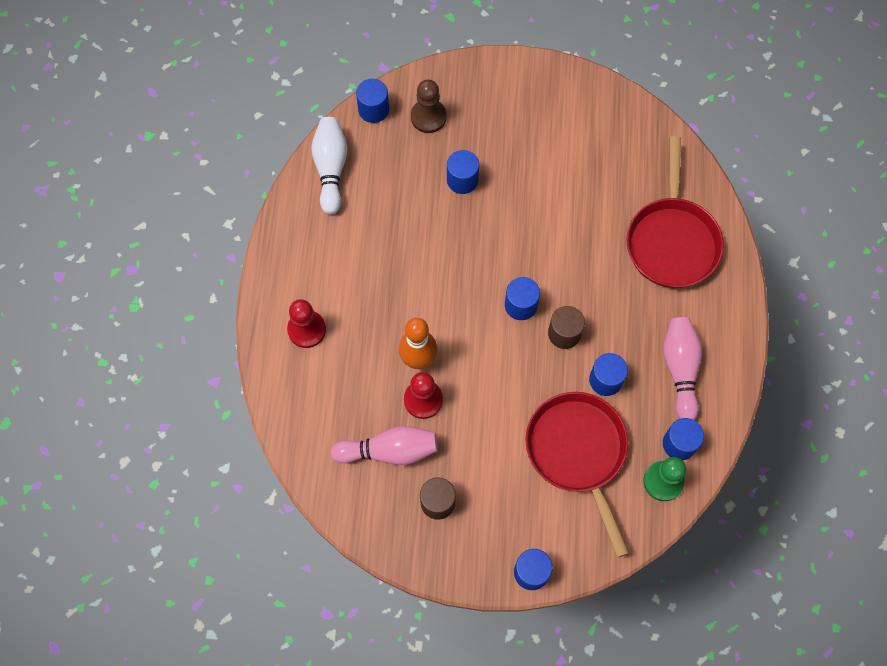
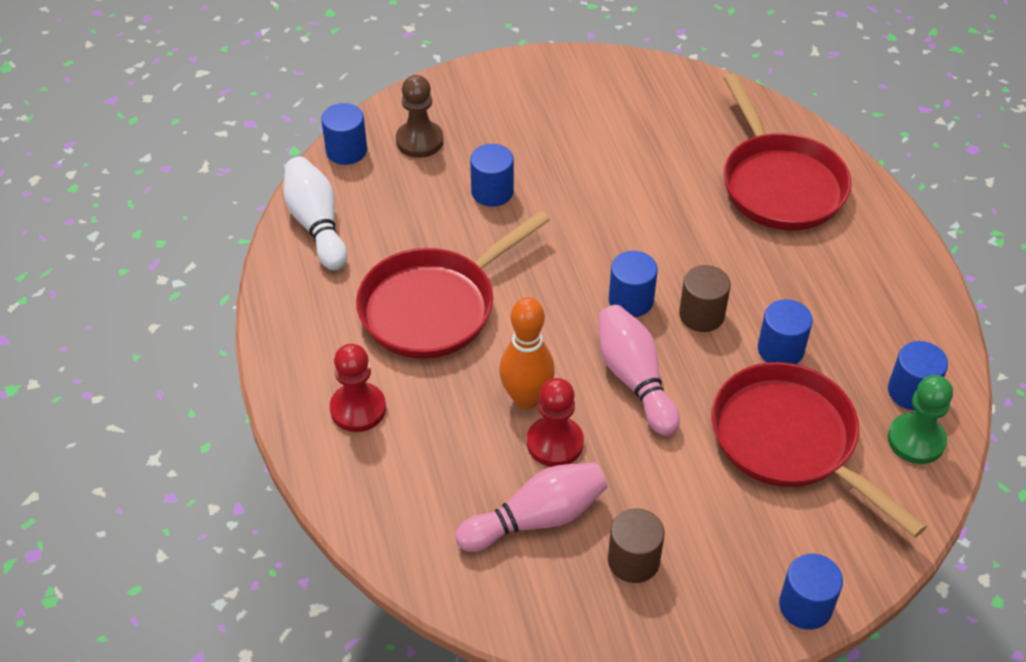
camera: 20 degrees left, 20 degrees down
pink bowling pin [663,317,702,420] -> pink bowling pin moved to [598,305,680,436]
none -> red pan [356,211,550,359]

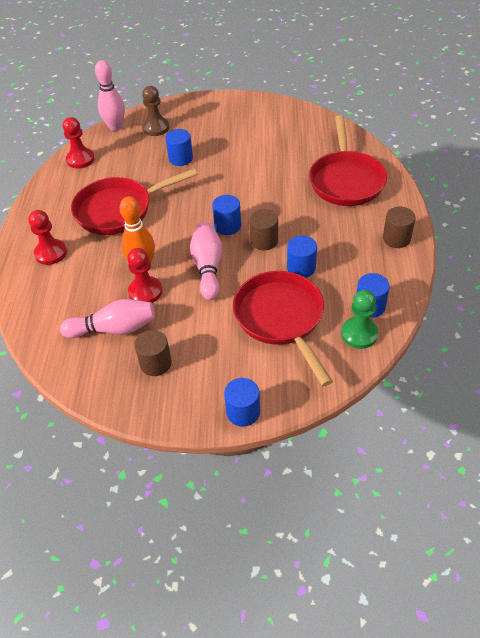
camera: 20 degrees right, 0 degrees up
white bowling pin [283,157,348,270] -> red pawn [63,117,95,169]
blue cylinder [321,103,367,165] -> pink bowling pin [95,60,125,131]
none -> brown cylinder [383,207,416,248]

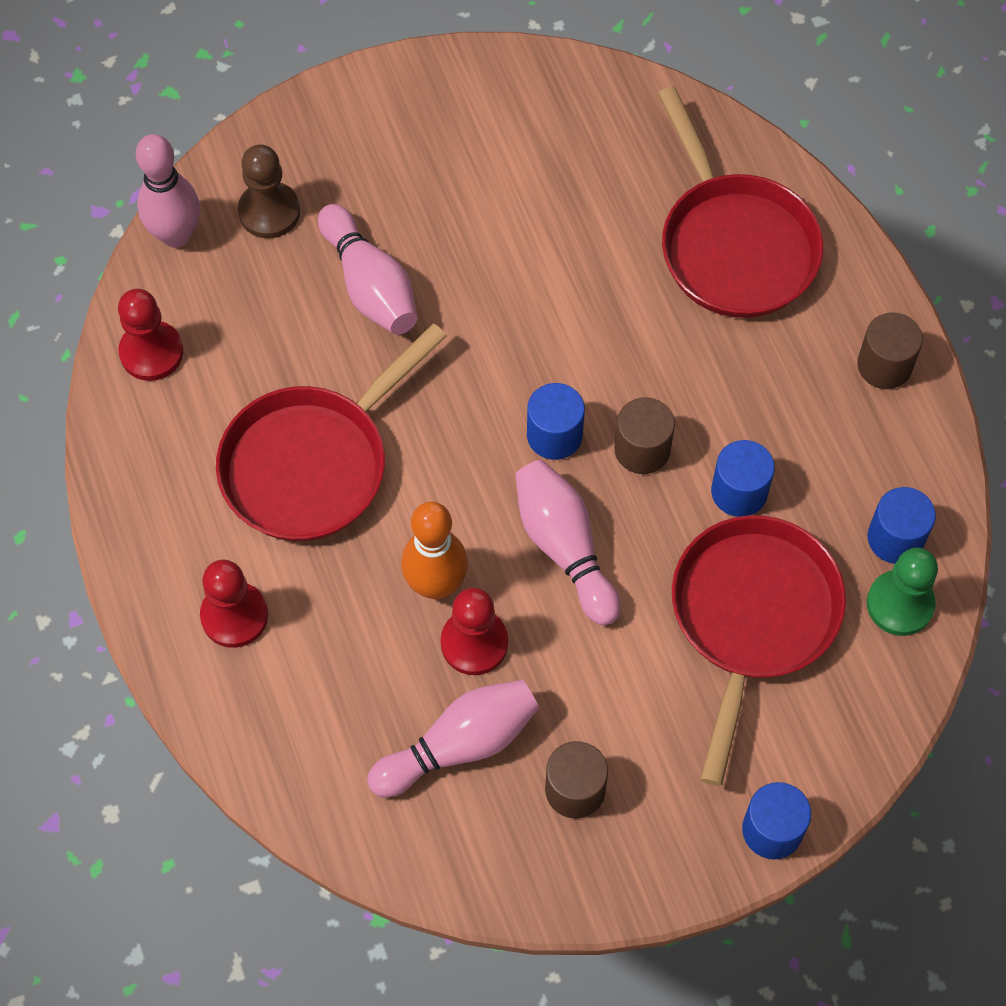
camera: 25 degrees left, 15 degrees up
blue cylinder [165,129,193,166] -> pink bowling pin [318,204,417,335]
red pan [233,271,333,386] -> red pan turned 60 degrees clockwise [672,515,846,786]

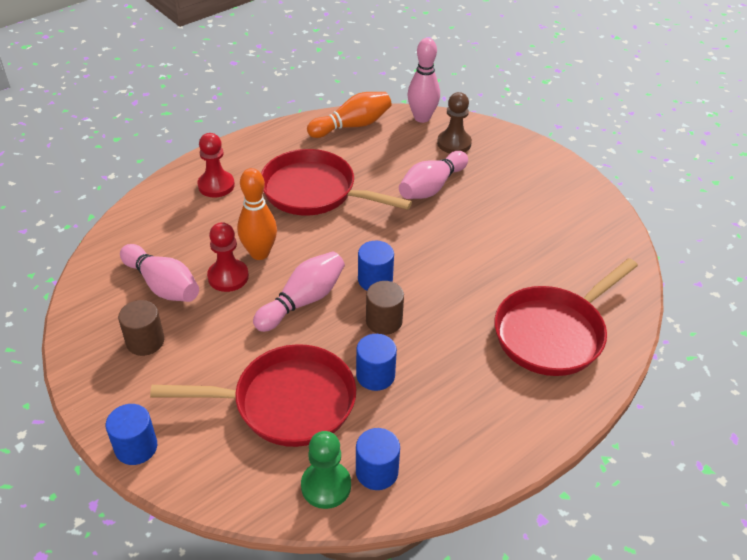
camera: 70 degrees right, 20 degrees down
red pawn [118,289,183,381] -> orange bowling pin [307,92,392,138]
brown cylinder [857,312,923,389] -> none

